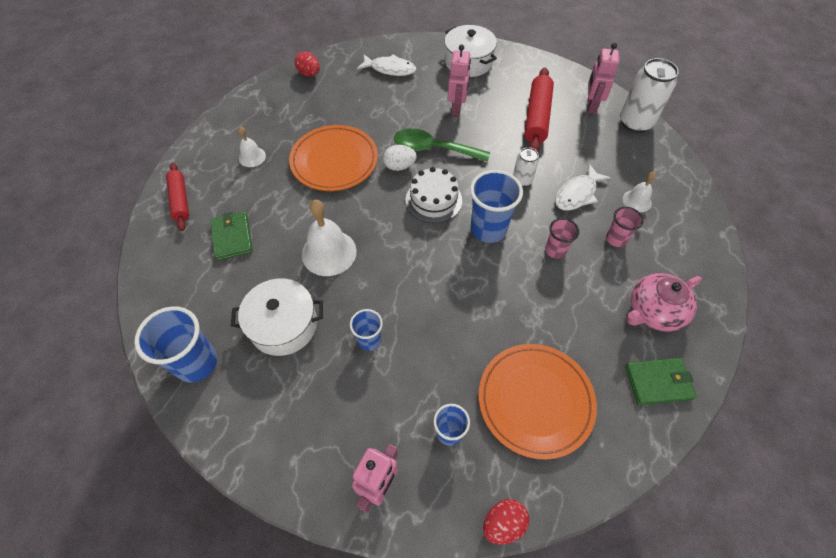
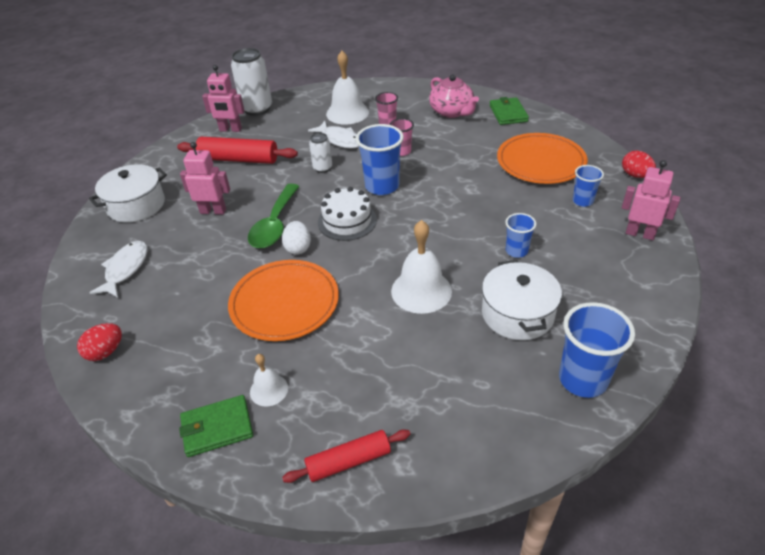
camera: 90 degrees left, 15 degrees down
green wallet [210,211,253,260] -> green wallet moved to [179,395,253,457]
white bell [623,172,656,212] -> white bell [326,51,369,125], size x1.81

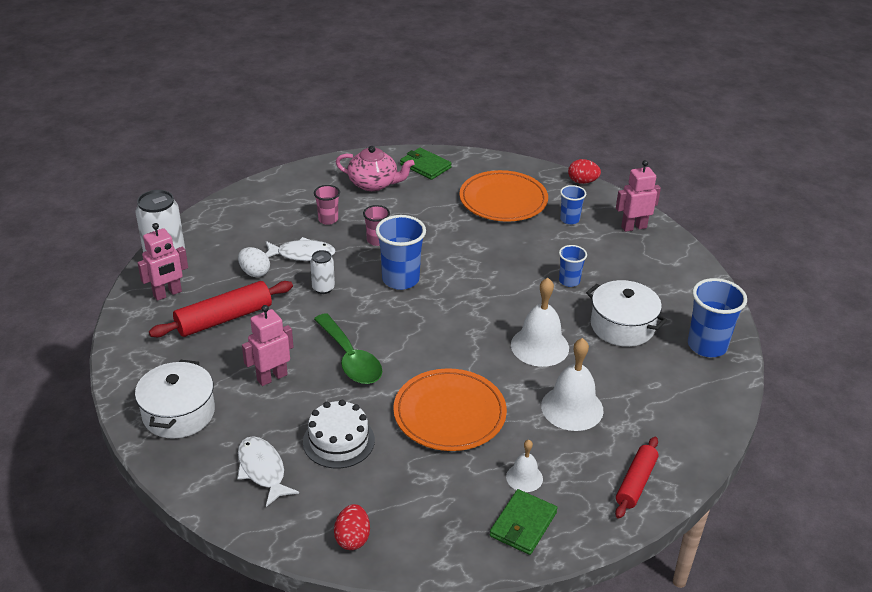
camera: 45 degrees left, 5 degrees down
white egg [282,221,311,255] -> white egg moved to [238,247,270,277]
white cake [318,187,377,241] -> white cake moved to [303,400,375,468]
white bell [326,51,369,125] -> white bell moved to [541,338,604,431]

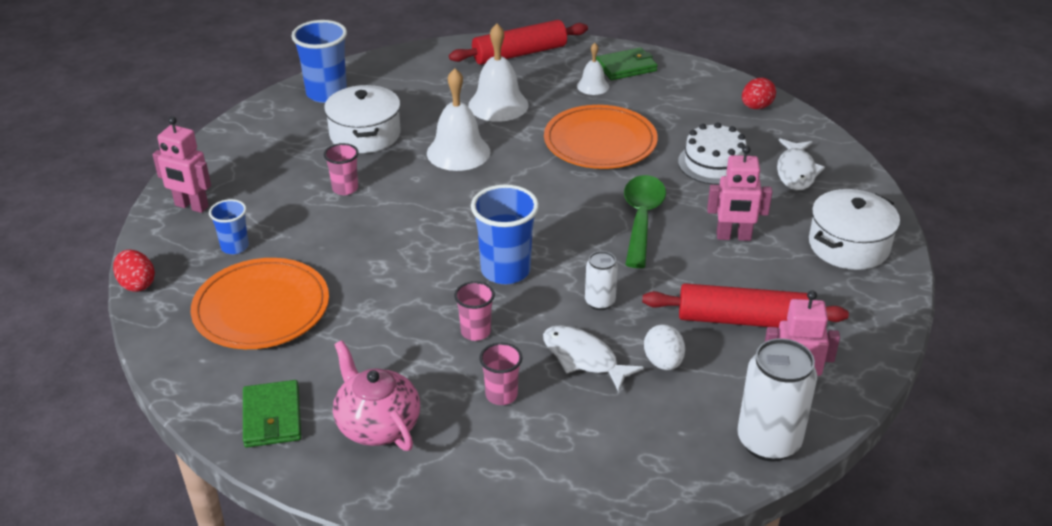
camera: 140 degrees left, 0 degrees up
blue cup [559,245,587,287] -> pink cup [324,143,359,195]
red rolling pin [615,437,658,519] -> red rolling pin [449,20,588,65], size x1.53

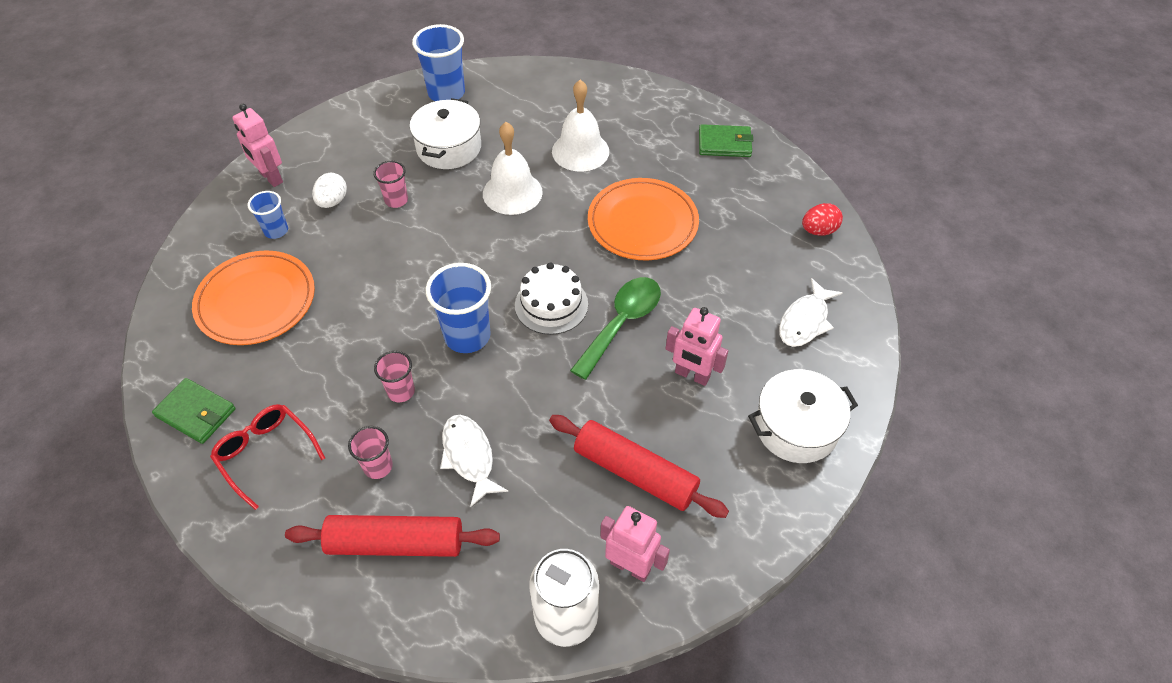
camera: 25 degrees right, 15 degrees up
red egg [113,250,155,292] -> none
green wallet [243,380,301,448] -> green wallet turned 75 degrees counterclockwise [152,378,236,444]
pink teapot [333,340,420,451] -> red glasses [210,404,325,510]
red rolling pin [449,20,588,65] -> red rolling pin moved to [285,515,500,557]
white bell [577,43,609,95] -> none
white can [585,251,618,310] -> none
white egg [644,324,685,370] -> white egg moved to [312,172,347,208]
white cake [678,122,747,185] -> white cake moved to [515,263,588,335]

